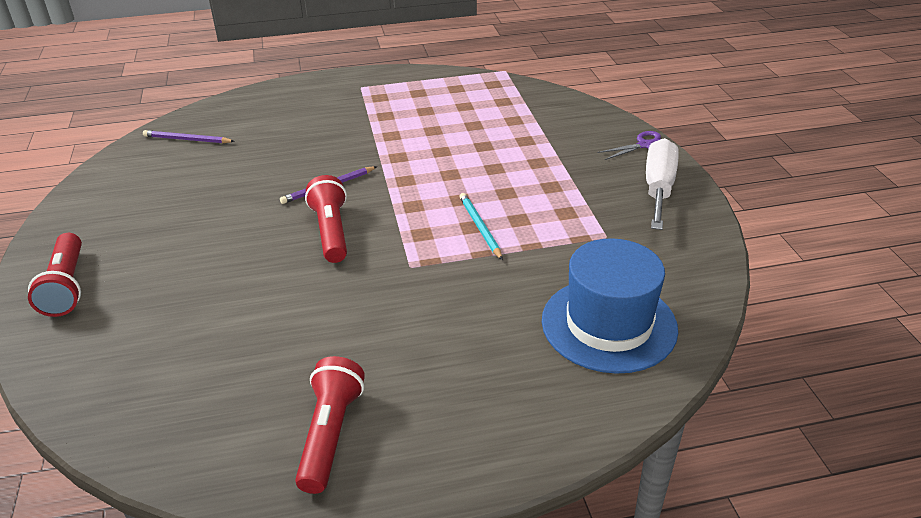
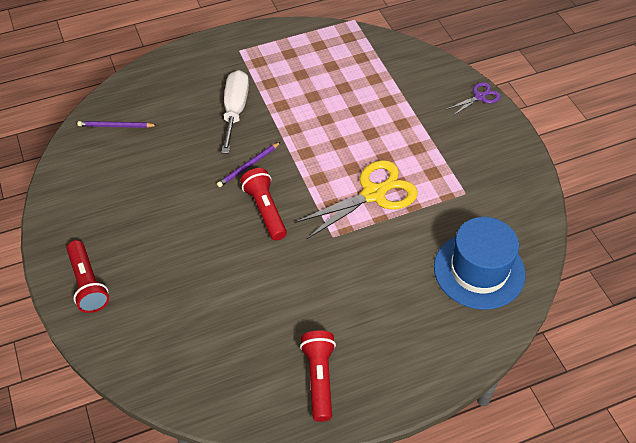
camera: 10 degrees left, 15 degrees up
turquoise pencil [459,193,503,260] -> yellow scissors [294,160,418,239]
white screwdriver [646,138,679,230] -> white screwdriver moved to [221,70,249,154]

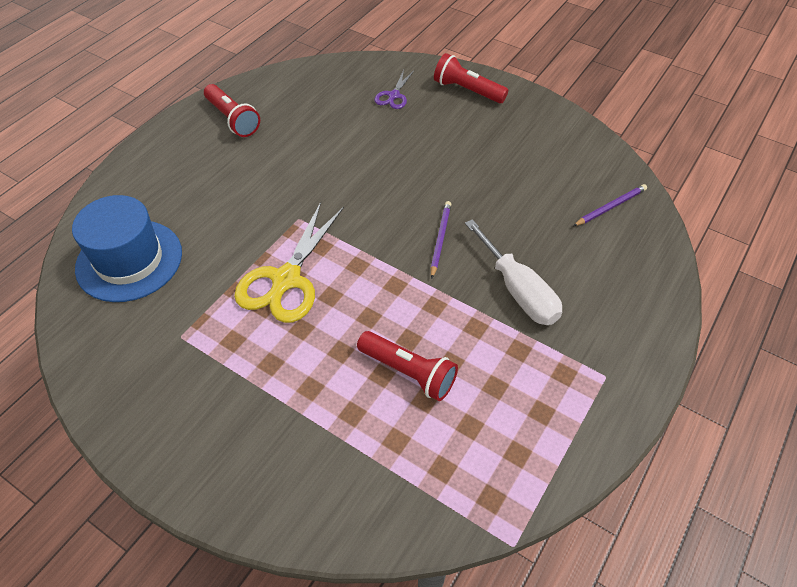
camera: 145 degrees right, 0 degrees up
red flashlight [240,168,287,241] -> red flashlight moved to [357,331,458,401]
purple scissors [447,82,501,116] -> purple scissors moved to [374,70,414,109]

